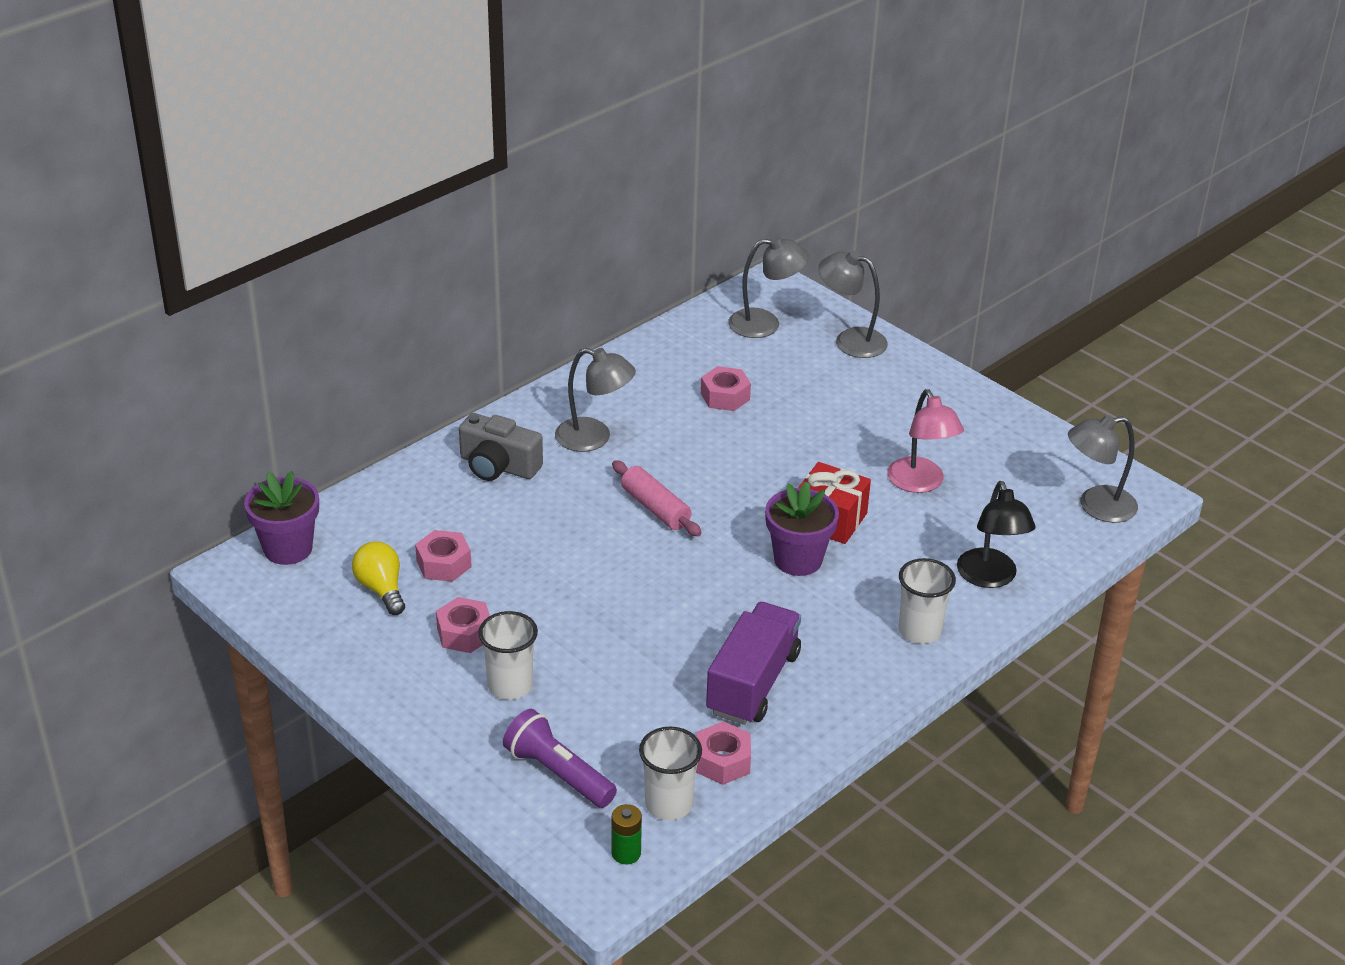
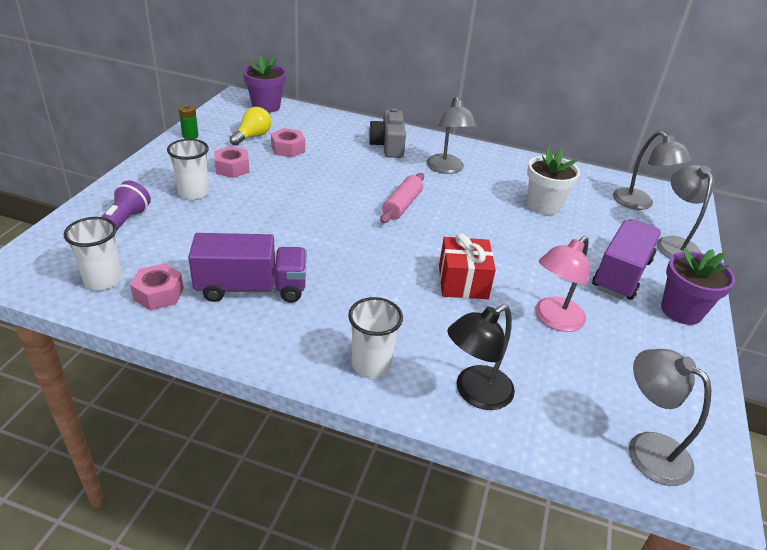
camera: 60 degrees right, 0 degrees up
green battery [611,804,642,864] -> green battery moved to [179,104,199,139]
pink nut [701,366,751,411] -> white flower pot [527,148,580,215]
purple flower pot [765,481,839,576] -> purple flower pot moved to [661,248,735,325]
none -> purple truck [592,219,661,300]

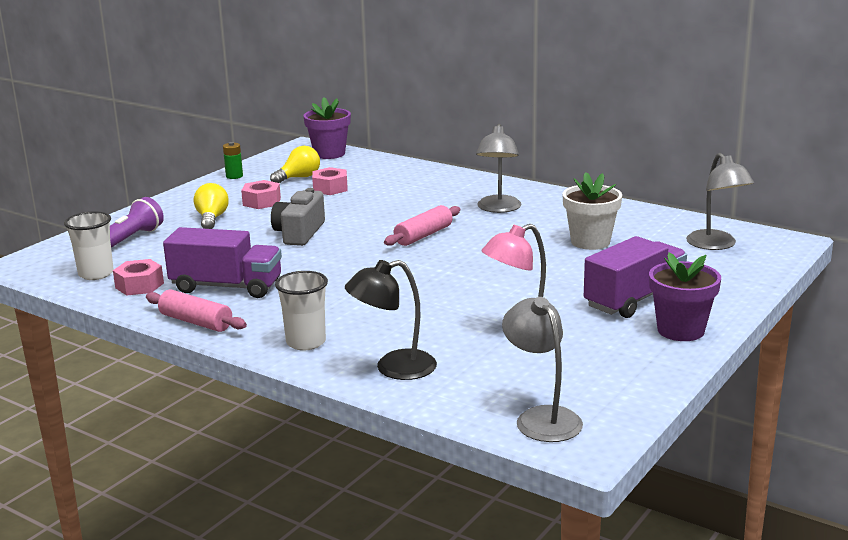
camera: 20 degrees right, 15 degrees down
white cup [167,139,209,200] -> yellow light bulb [193,183,229,229]
grey camera [369,108,406,158] -> grey camera moved to [271,188,325,246]
red gift [439,233,496,299] -> none
grey lamp [657,165,714,258] -> none
none -> pink rolling pin [146,290,247,332]

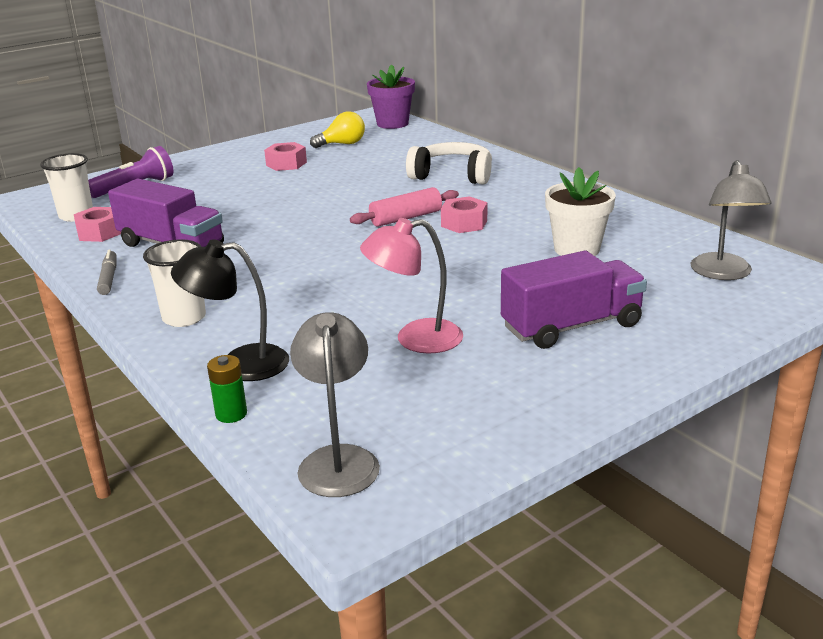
camera: 20 degrees right, 5 degrees up
pink rolling pin [146,290,247,332] -> grey marker [97,250,117,295]
yellow light bulb [193,183,229,229] -> none
green battery [223,142,243,179] -> green battery moved to [207,355,247,423]
grey camera [271,188,325,246] -> none
pink nut [312,167,348,195] -> pink nut moved to [441,196,487,233]
grey lamp [476,124,521,213] -> none
purple flower pot [649,252,721,341] -> none
none -> white headphones [406,142,492,185]

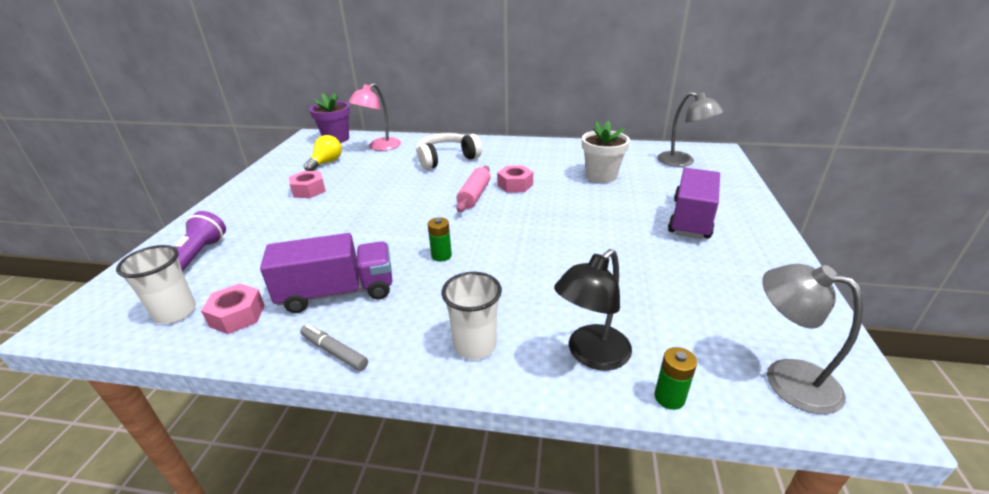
camera: 45 degrees left, 5 degrees up
pink lamp [360,218,463,354] -> pink lamp moved to [348,83,401,151]
none -> green battery [428,217,452,262]

